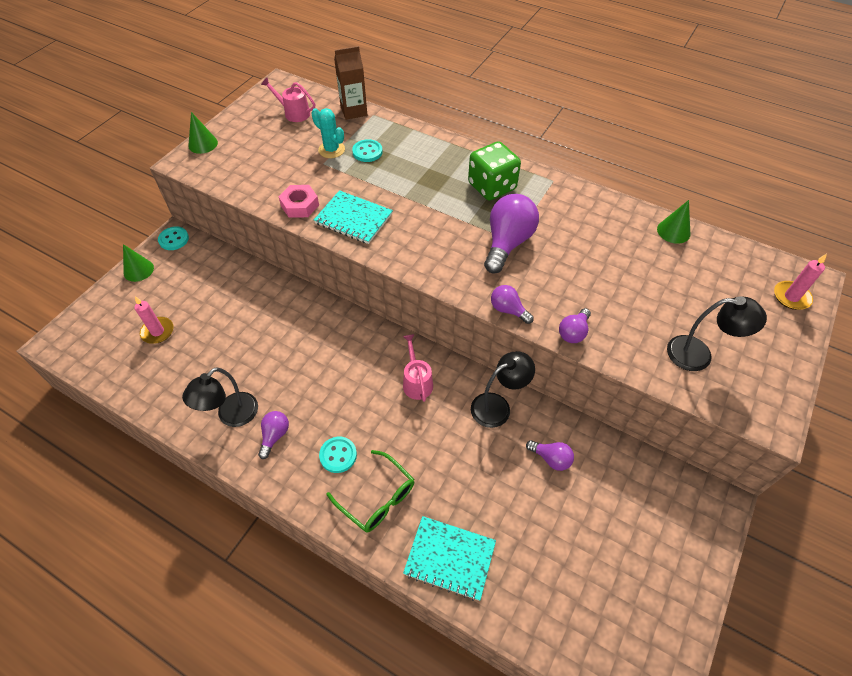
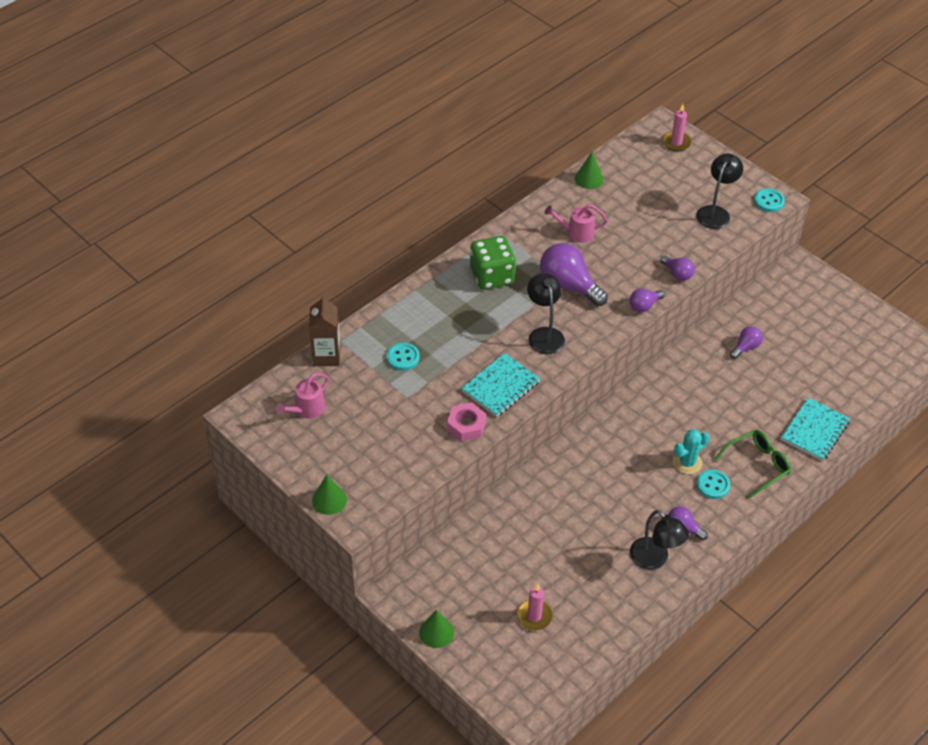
camera: 75 degrees left, 5 degrees down
turquoise button [158,226,189,250] -> turquoise button moved to [754,188,785,212]
turquoise cactus [311,108,345,158] -> turquoise cactus moved to [673,429,709,474]
pink watering can [403,334,433,402] -> pink watering can moved to [544,205,608,243]
black lamp [471,351,535,428] -> black lamp moved to [527,273,565,354]

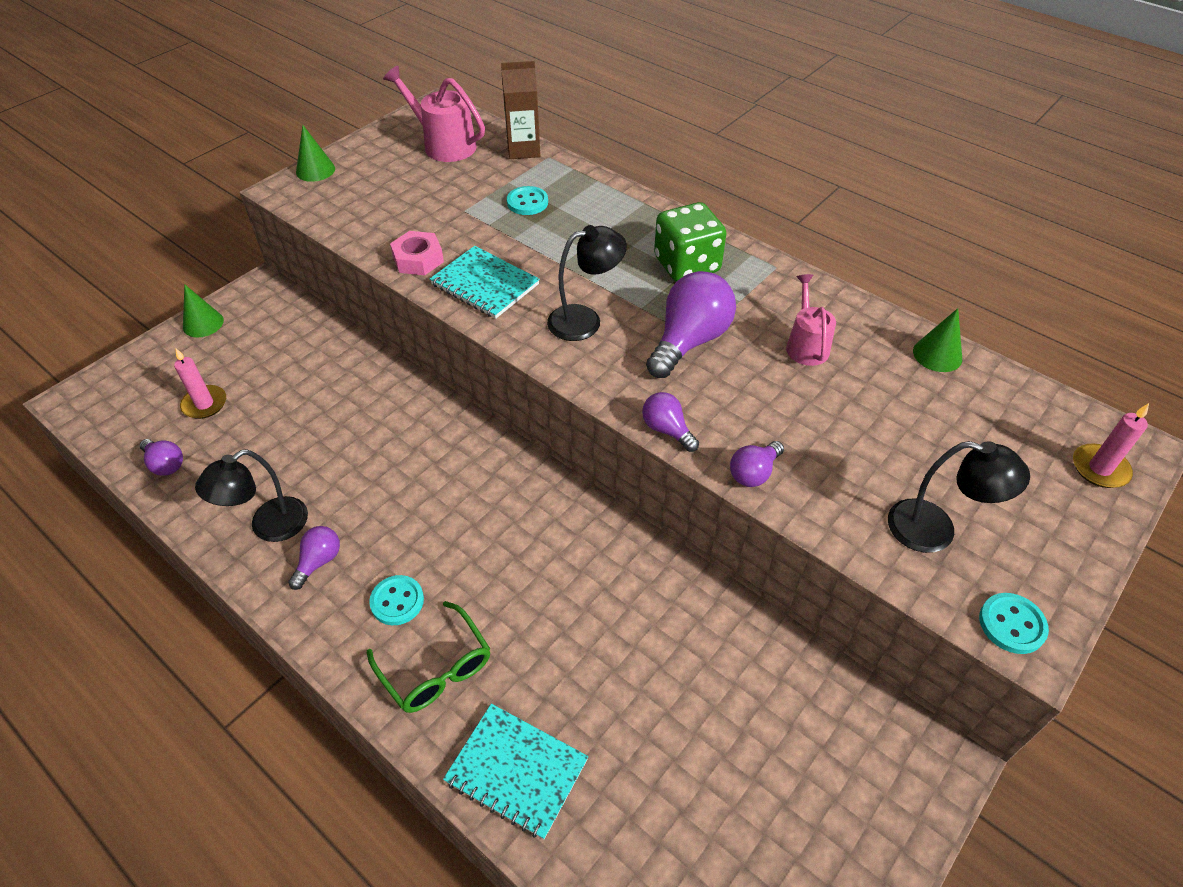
camera: 85 degrees right, 0 degrees up
pink watering can [275,373,329,419] -> pink watering can [383,66,485,162], size x1.52
turquoise cactus [673,429,709,474] -> none
purple light bulb [730,326,763,359] -> purple light bulb moved to [140,439,183,476]

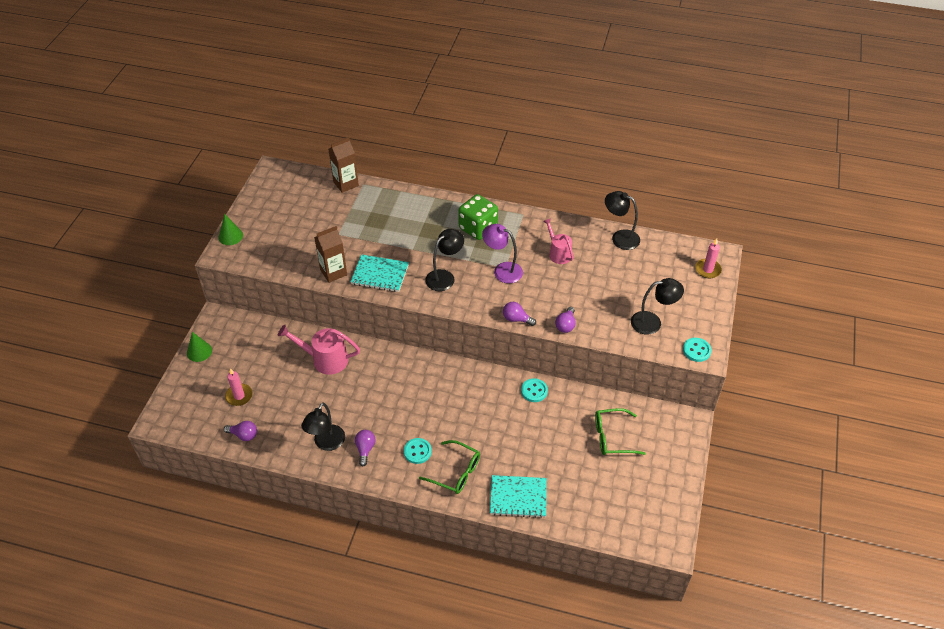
camera: 25 degrees left, 0 degrees up
pink watering can [383,66,485,162] -> pink watering can moved to [278,324,360,375]
pink nut [390,231,444,275] -> brown carton [314,226,347,283]
turquoise button [507,186,548,215] -> turquoise button moved to [521,378,548,402]
purple light bulb [646,271,736,378] -> purple lamp [482,224,523,283]
green cone [913,308,962,372] -> black lamp [605,191,640,250]
none -> green glasses [595,408,646,455]

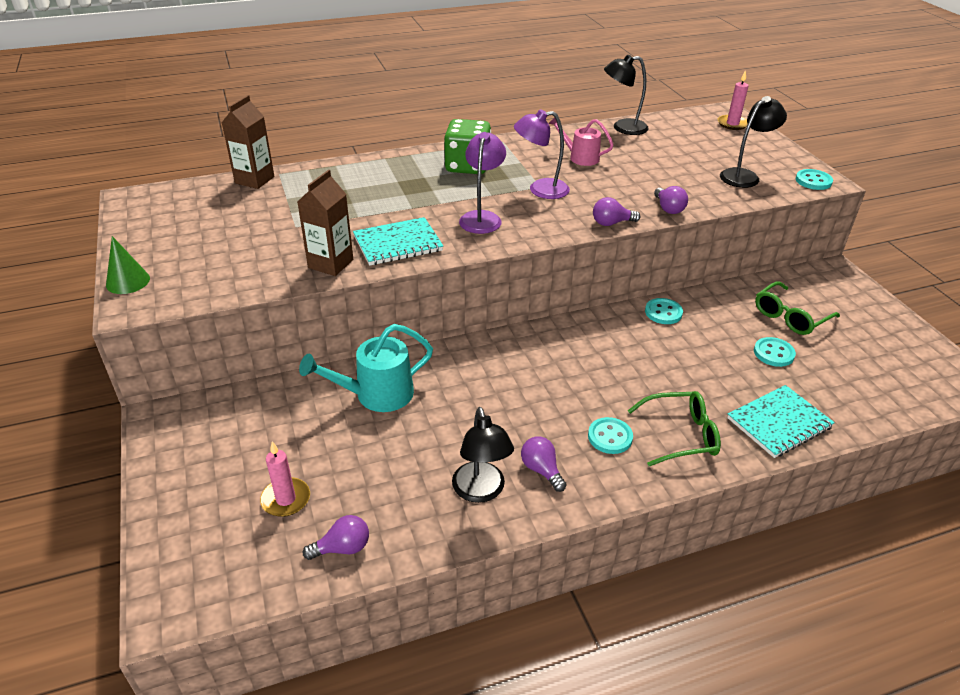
camera: 35 degrees left, 10 degrees down
green cone [187,332,212,362] -> none
pink watering can [278,324,360,375] -> turquoise watering can [299,324,433,412]
black lamp [425,229,464,291] -> purple lamp [459,132,506,234]
none -> turquoise button [754,337,796,367]

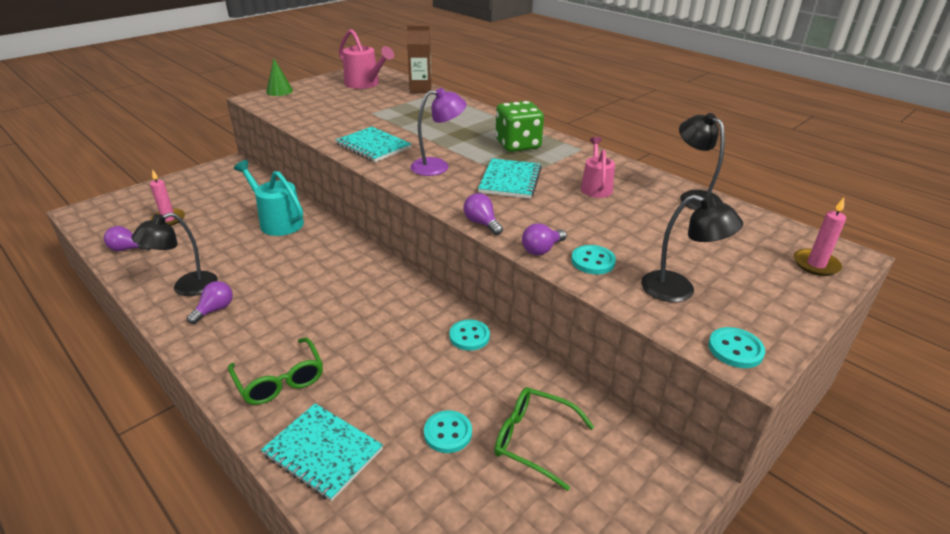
camera: 65 degrees right, 5 degrees down
brown carton [297,170,353,276] -> none
purple light bulb [303,515,369,560] -> purple light bulb turned 135 degrees clockwise [104,226,150,251]
purple lamp [514,109,570,199] -> turquoise notebook [478,158,542,199]
turquoise button [588,417,633,454] -> turquoise button moved to [571,245,616,274]
none -> pink watering can [339,29,394,89]

